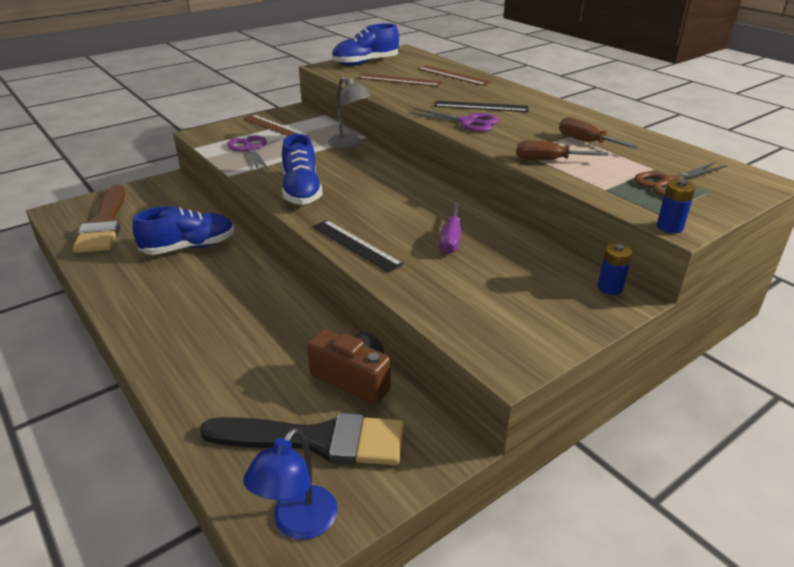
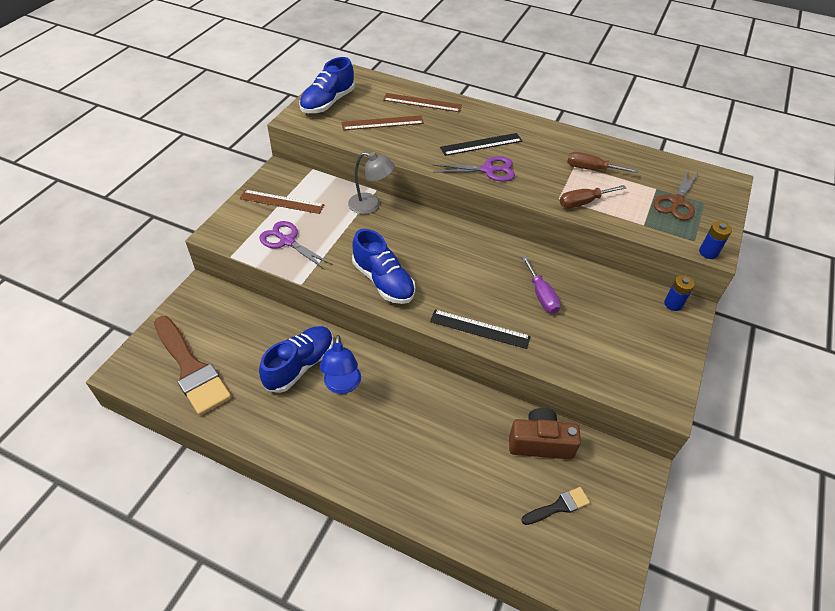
camera: 30 degrees left, 15 degrees up
black brush [200,413,404,465] -> black brush [521,487,590,525], size x0.47
blue lamp [243,428,338,540] -> blue lamp moved to [320,335,361,394]

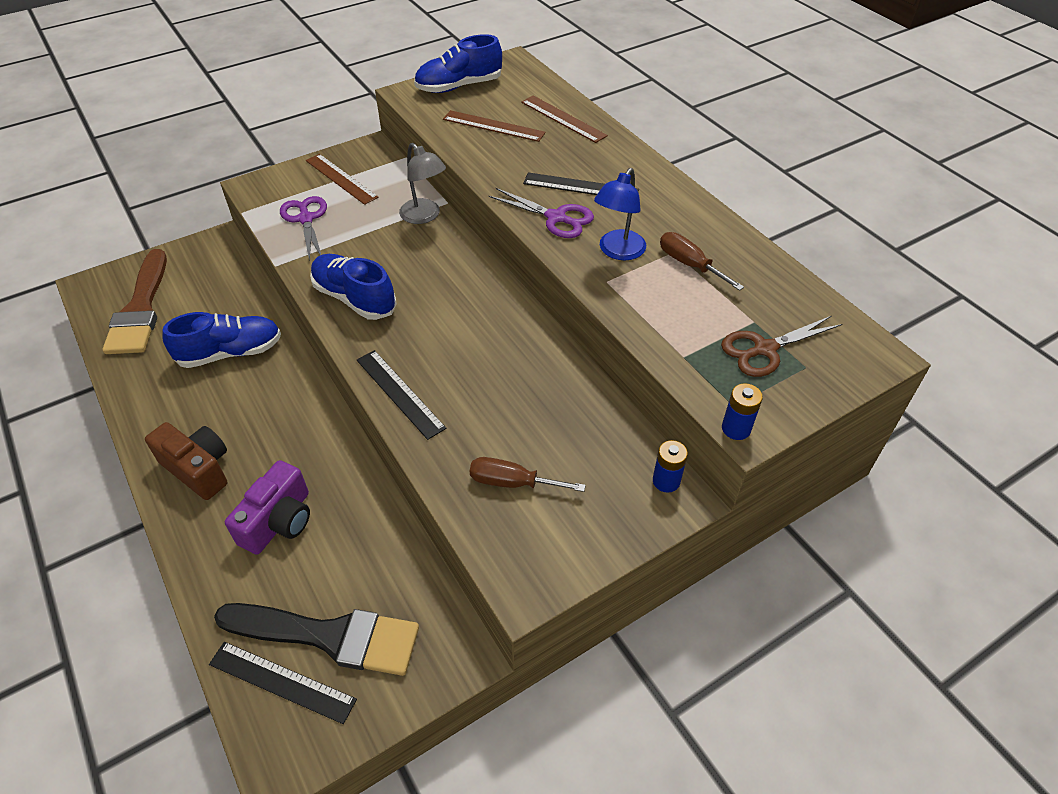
camera: 35 degrees right, 0 degrees up
blue lamp [320,335,361,394] -> blue lamp moved to [594,168,646,260]
blue shoe [352,229,415,304] -> blue shoe turned 135 degrees clockwise [310,254,397,320]
brown camera [509,408,581,459] -> brown camera moved to [145,422,227,500]
black brush [521,487,590,525] -> black brush [214,603,419,676], size x2.11
purple screwdriver [522,256,561,314] -> none
brown screwdriver [560,185,626,208] -> brown screwdriver moved to [470,457,586,492]
none -> black ruler [209,642,357,724]
none -> purple camera [225,460,310,555]

